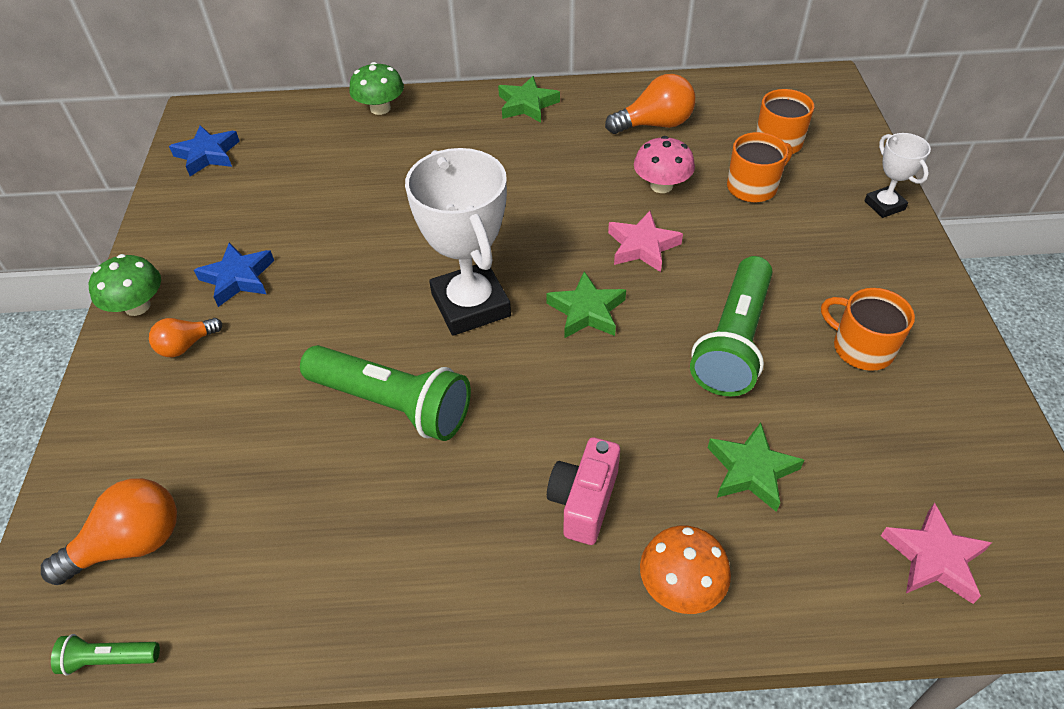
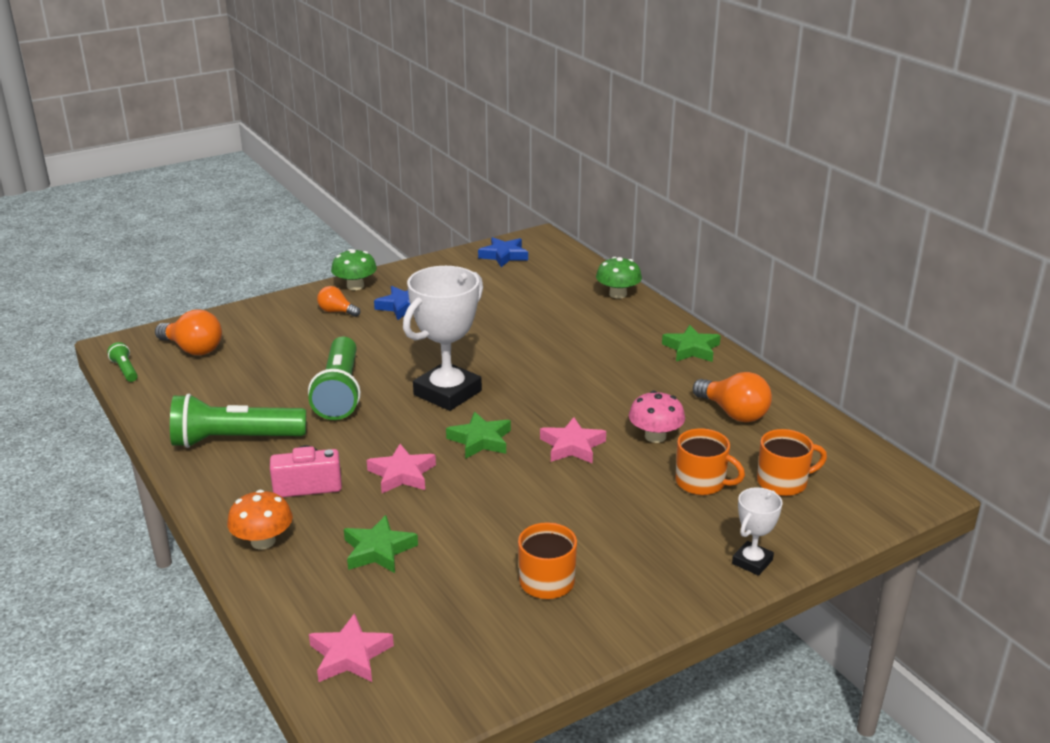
camera: 60 degrees right, 20 degrees down
green flashlight [690,256,773,396] -> green flashlight moved to [170,394,306,448]
none -> pink star [367,444,436,493]

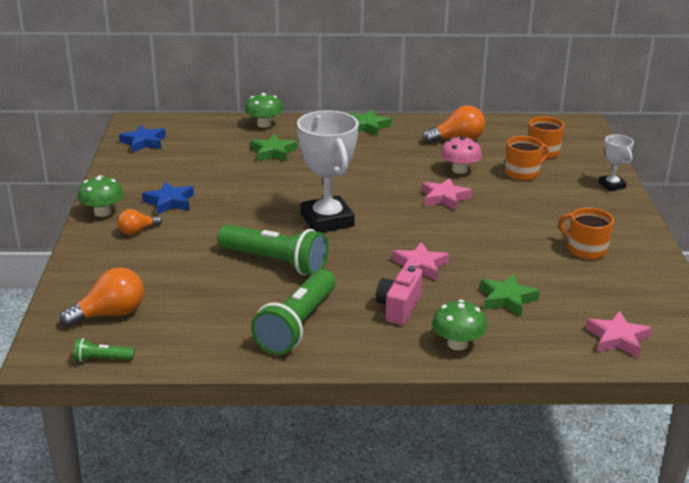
camera: 60 degrees left, 0 degrees up
orange mushroom [227,490,293,549] -> green mushroom [432,299,487,351]
green star [446,412,511,459] -> green star moved to [250,134,297,161]

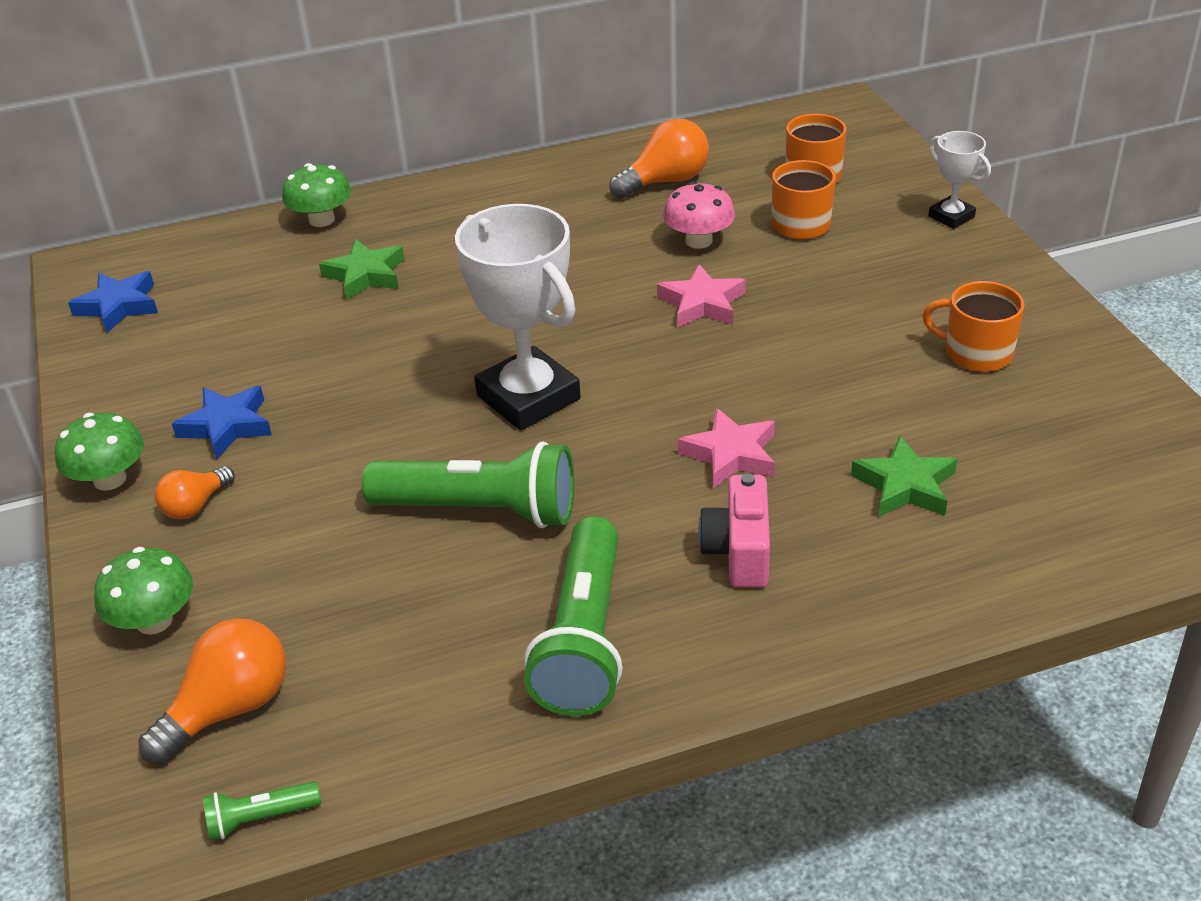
camera: 15 degrees left, 10 degrees up
green star [349,110,392,136] -> none
green mushroom [432,299,487,351] -> green mushroom moved to [94,547,193,635]
pink star [586,311,652,358] -> none

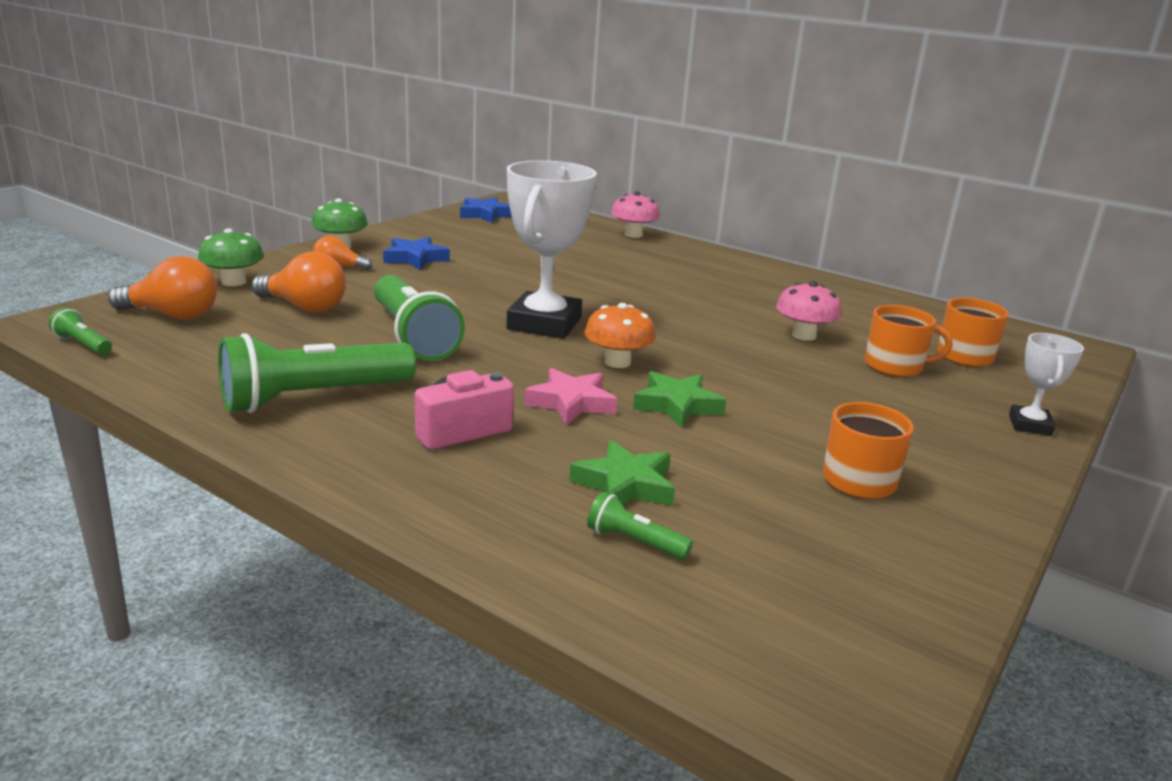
camera: 50 degrees right, 15 degrees down
green mushroom [282,163,352,227] -> pink mushroom [611,192,660,238]
green star [319,239,405,300] -> green star moved to [633,371,726,428]
orange light bulb [609,118,709,198] -> orange light bulb moved to [251,252,346,313]
pink star [657,264,746,327] -> none
none -> orange mushroom [585,303,656,368]
none -> green flashlight [587,492,693,560]

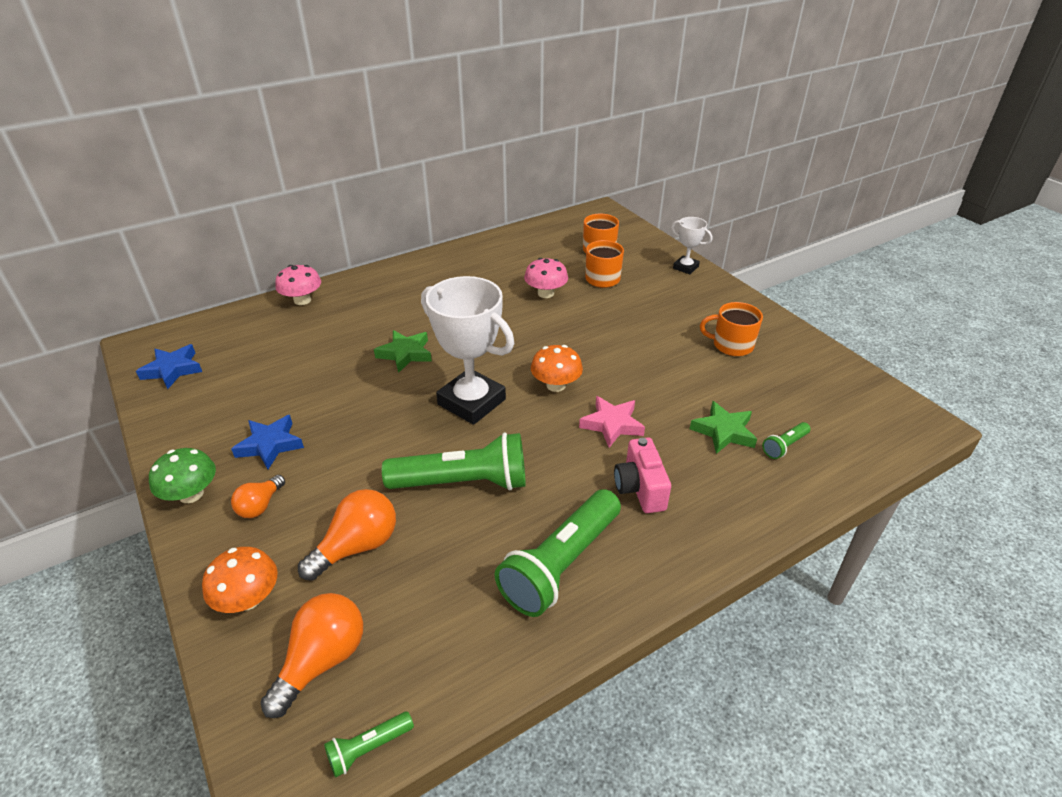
camera: 65 degrees left, 15 degrees up
green mushroom [198,228,264,286] -> orange mushroom [202,547,277,613]
green flashlight [218,333,416,413] -> green flashlight turned 45 degrees clockwise [495,489,621,617]
green star [633,371,726,428] -> green star moved to [374,330,432,373]

